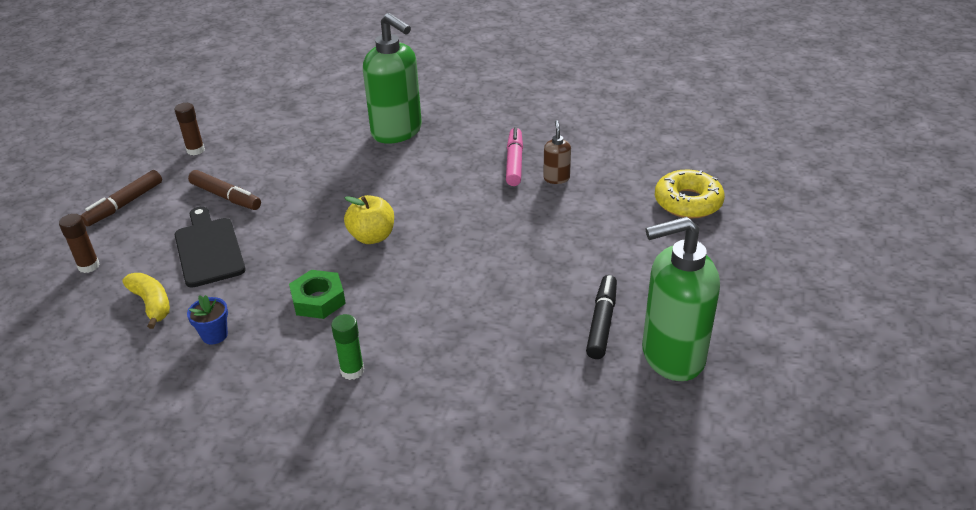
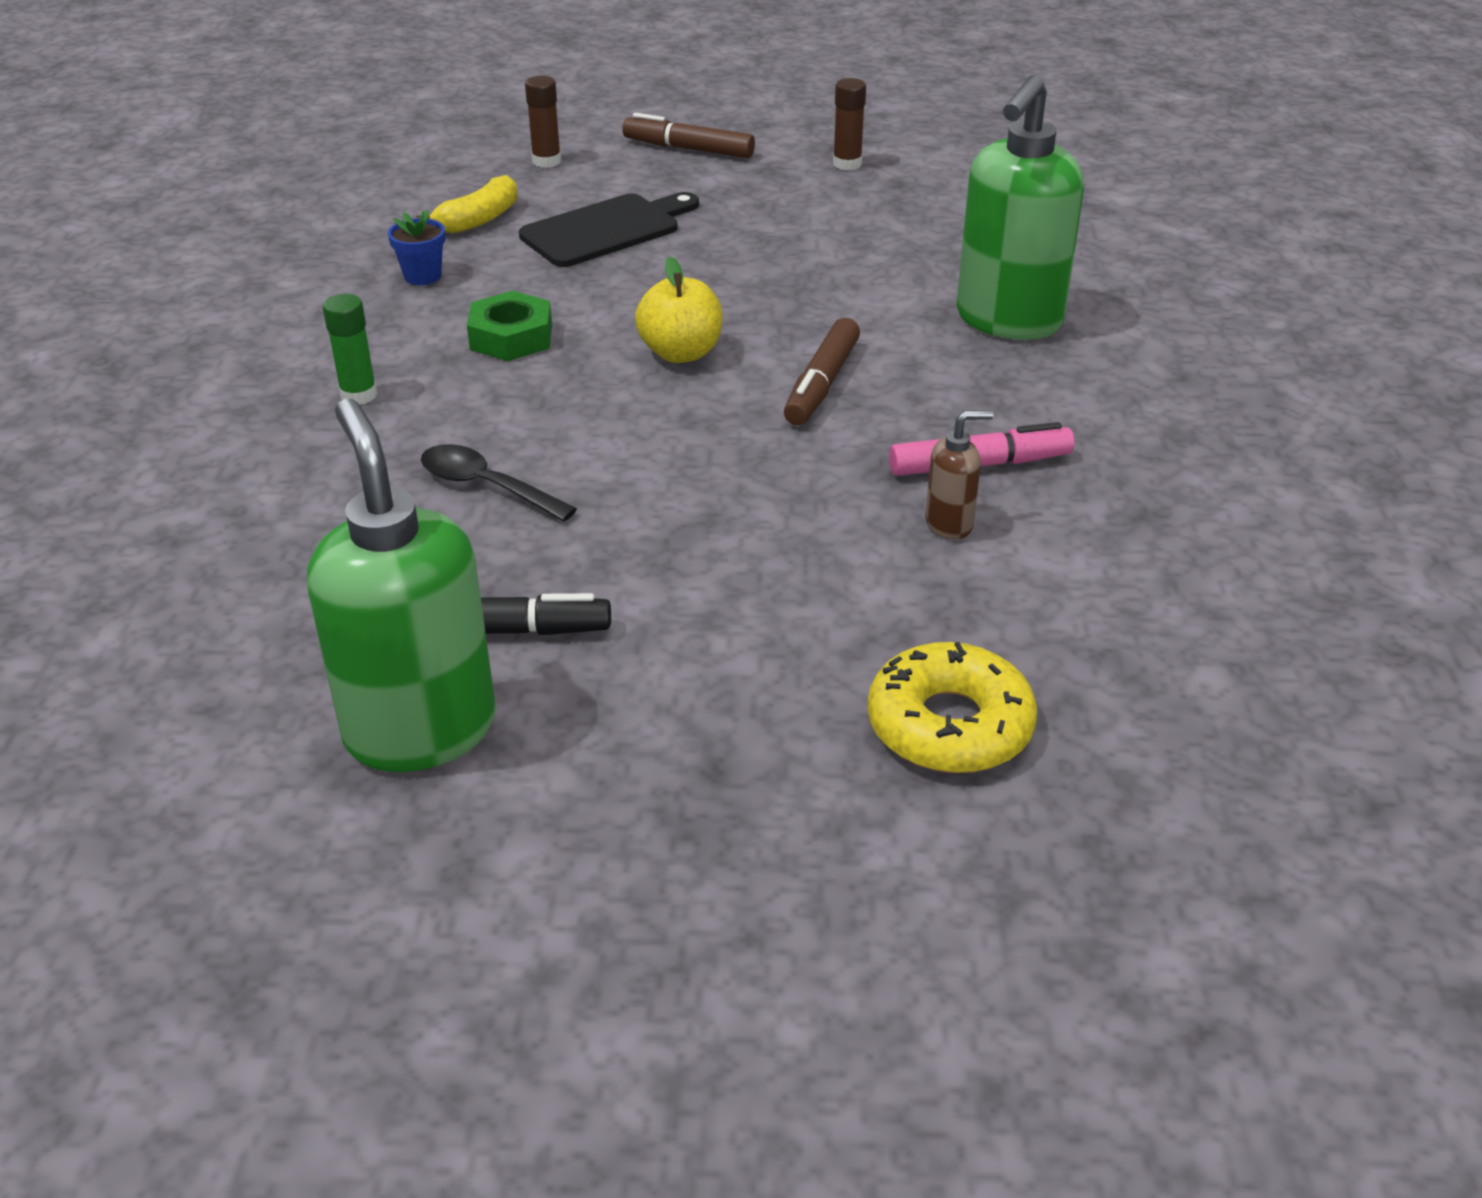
camera: 75 degrees right, 0 degrees up
brown marker [188,170,261,210] -> brown marker moved to [784,318,860,425]
none -> black spoon [421,444,577,522]

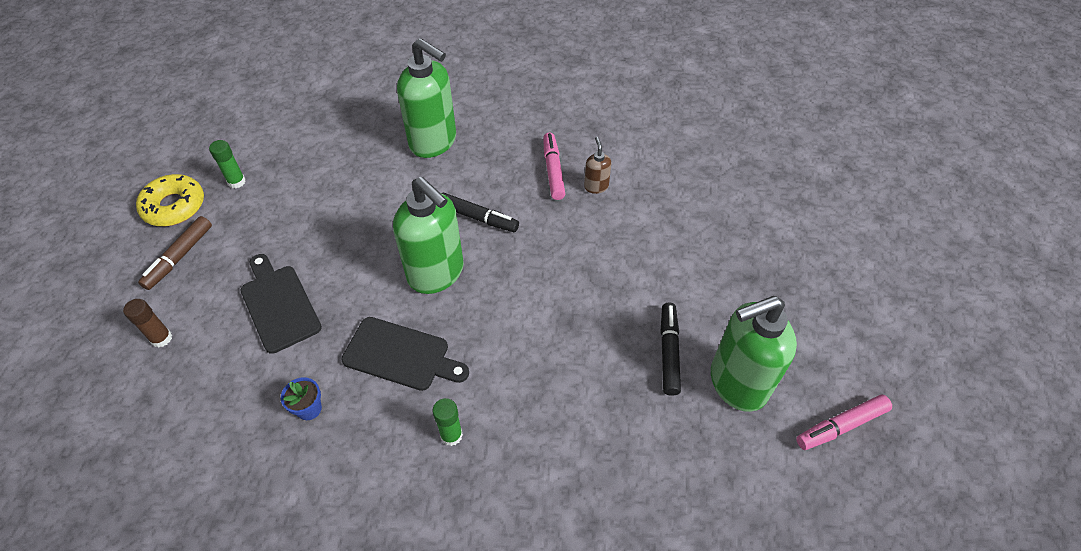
camera: 85 degrees left, 15 degrees up
yellow banana [416,175,518,234] -> none
black spoon [421,444,577,522] -> none
green nut [467,291,552,361] -> black cutting board [341,317,469,391]
yellow apple [635,257,723,363] -> green soap dispenser [393,177,464,294]
brown marker [784,318,860,425] -> black marker [442,192,519,232]
brown glue stick [833,78,866,170] -> green glue stick [209,140,246,188]
yellow donut [868,642,1037,773] -> yellow donut moved to [136,174,204,226]
none -> pink marker [796,395,892,450]

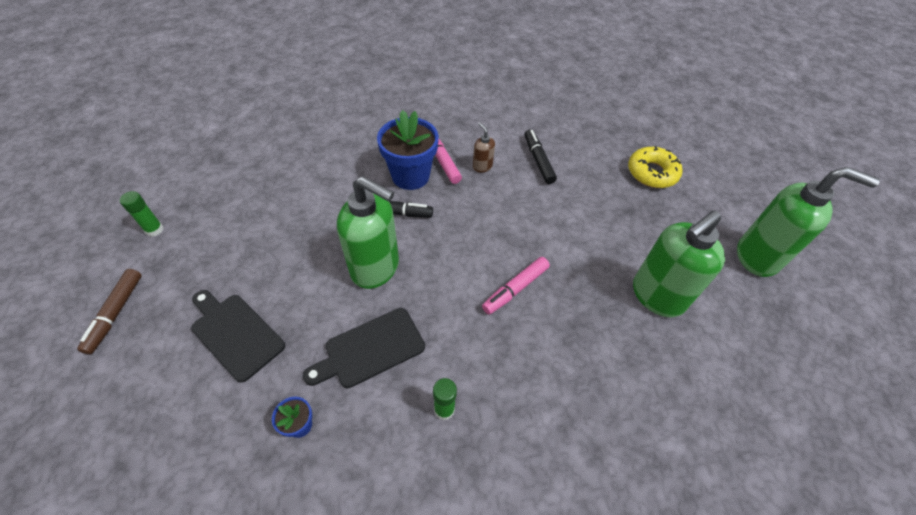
camera: 20 degrees left, 0 degrees up
brown glue stick [123,299,172,347] -> none
yellow donut [136,174,204,226] -> yellow donut moved to [628,146,682,188]
black cutting board [341,317,469,391] -> black cutting board turned 150 degrees clockwise [303,308,425,388]
green soap dispenser [397,38,456,158] -> green soap dispenser moved to [737,167,880,277]
black marker [660,303,681,396] -> black marker moved to [524,129,557,184]
pink marker [796,395,892,450] -> pink marker moved to [482,257,550,315]
none -> blue flower pot [377,110,439,190]

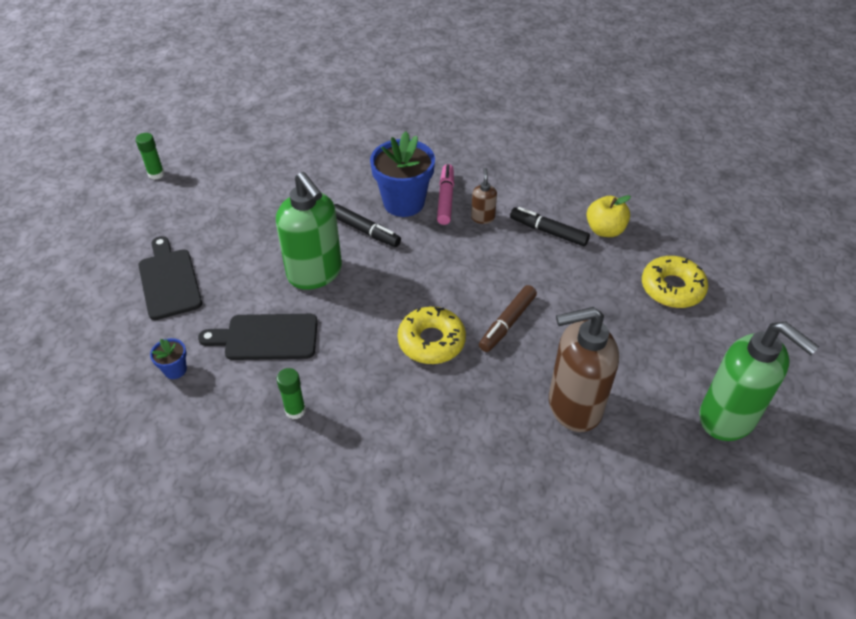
camera: 30 degrees right, 5 degrees down
brown marker [77,269,142,354] -> brown marker moved to [479,285,537,352]
pink marker [482,257,550,315] -> yellow donut [398,306,466,364]
black marker [524,129,557,184] -> black marker turned 75 degrees counterclockwise [510,207,590,246]
green soap dispenser [633,210,725,317] -> brown soap dispenser [549,307,619,432]
none -> yellow apple [587,195,631,237]

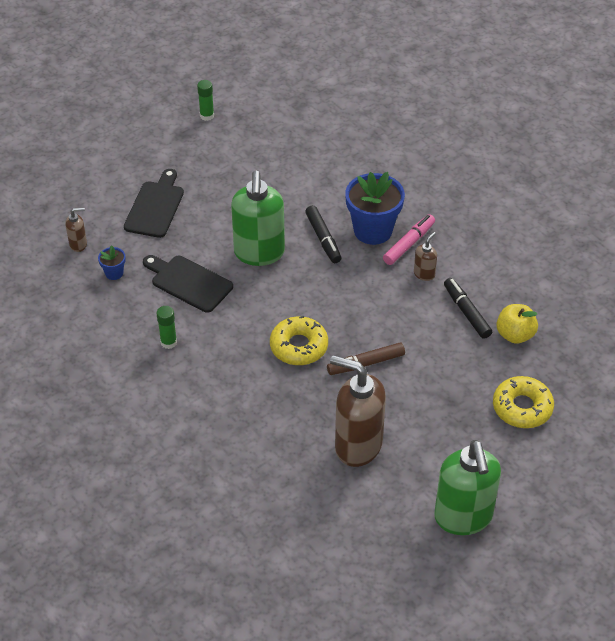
camera: 35 degrees right, 0 degrees up
none -> brown soap dispenser [65,208,87,252]

